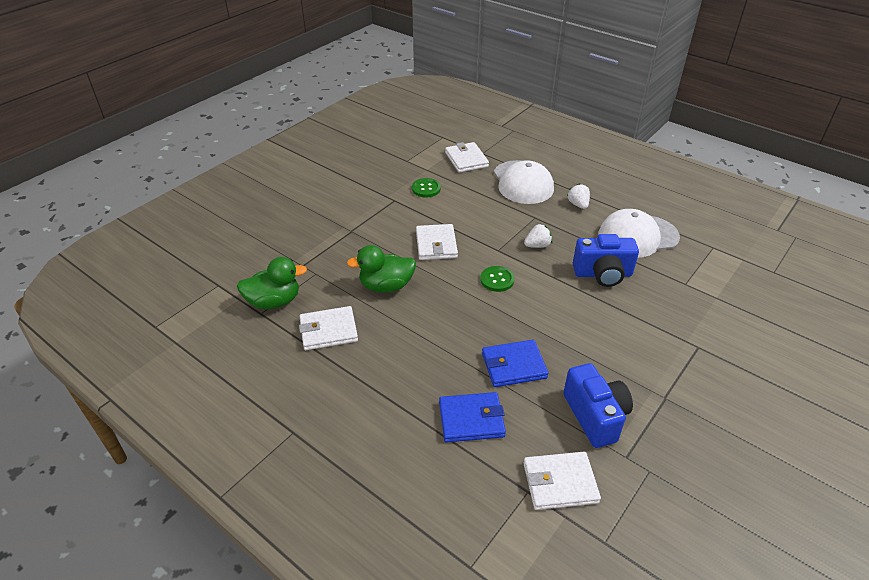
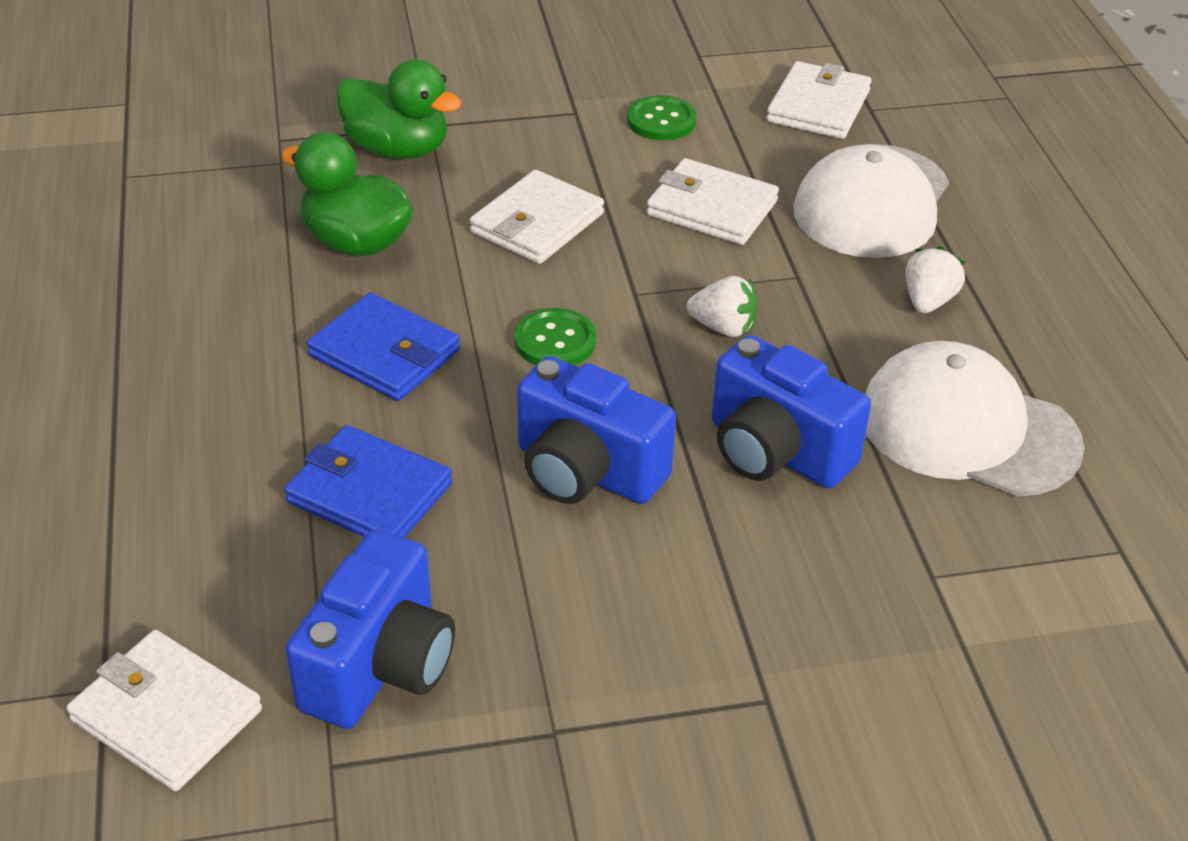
camera: 40 degrees right, 0 degrees up
green duck [237,257,307,309] -> green duck moved to [336,59,462,159]
white wallet [299,306,358,350] -> white wallet moved to [646,158,779,245]
blue wallet [439,392,506,443] -> blue wallet moved to [307,293,460,401]
none -> blue camera [517,356,676,504]

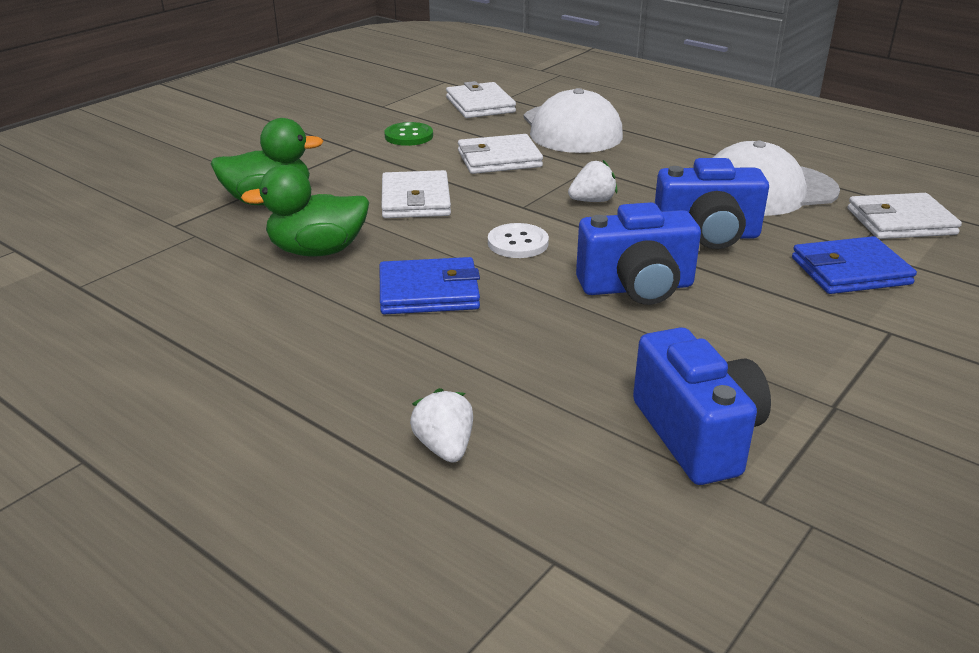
camera: 40 degrees left, 10 degrees down
white wallet [67,630,262,791] -> white wallet moved to [847,193,962,239]
blue wallet [284,425,452,538] -> blue wallet moved to [792,236,917,294]
green button [514,308,596,365] -> white button [488,223,549,258]
white strawberry [905,246,965,313] -> white strawberry moved to [410,388,473,462]

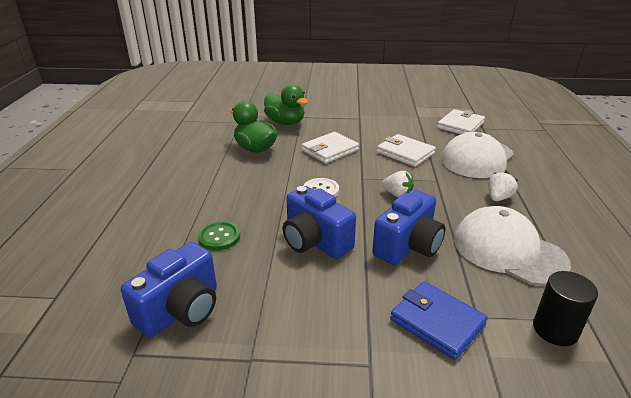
camera: 55 degrees right, 0 degrees up
blue wallet [380,257,480,315] -> none
green button [384,122,433,146] -> green button moved to [198,221,240,251]
white strawberry [410,388,473,462] -> white strawberry moved to [489,171,518,201]
blue camera [655,158,769,249] -> blue camera turned 105 degrees counterclockwise [372,190,445,265]
white wallet [847,193,962,239] -> black cylinder [533,271,598,346]

